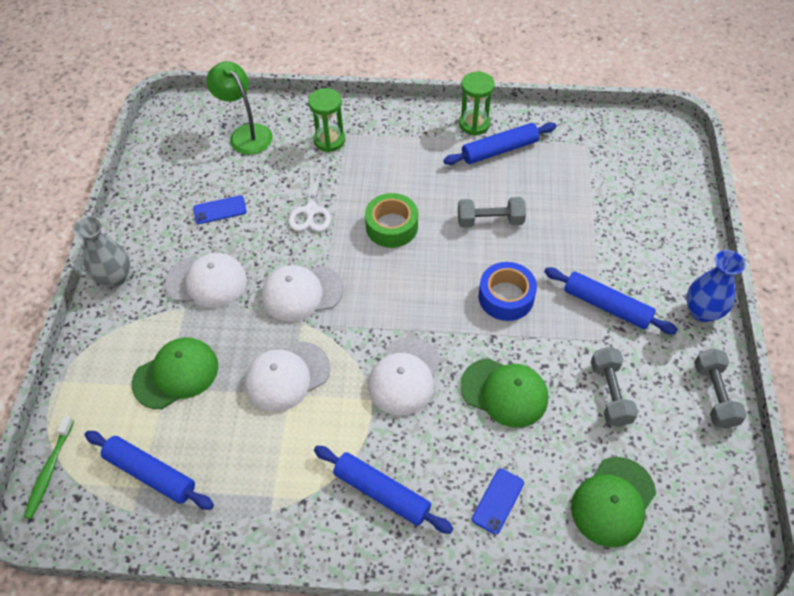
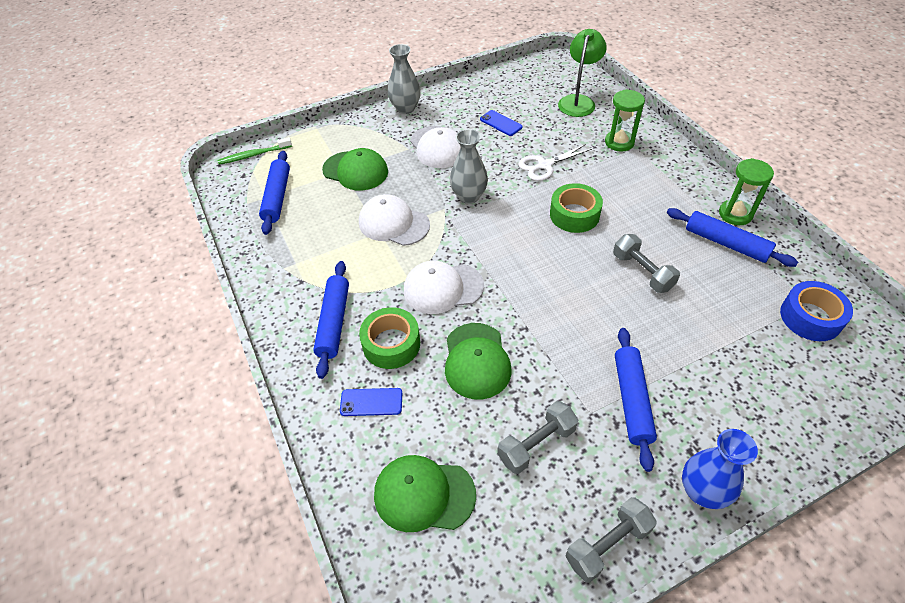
camera: 60 degrees right, 5 degrees down
white cap [262,265,344,322] -> grey vase [450,129,488,204]
blue tape [479,262,537,321] -> blue tape moved to [780,281,853,341]
none -> green tape [359,307,420,369]

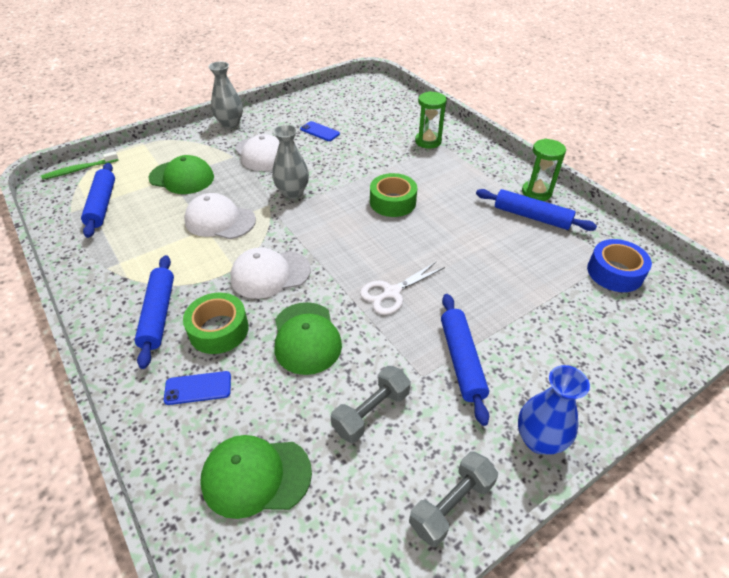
camera: 10 degrees left, 5 degrees down
white scissors [518,144,592,181] -> white scissors moved to [360,261,445,315]
green lamp [558,29,607,117] -> none
grey dumbbell [613,234,680,293] -> none

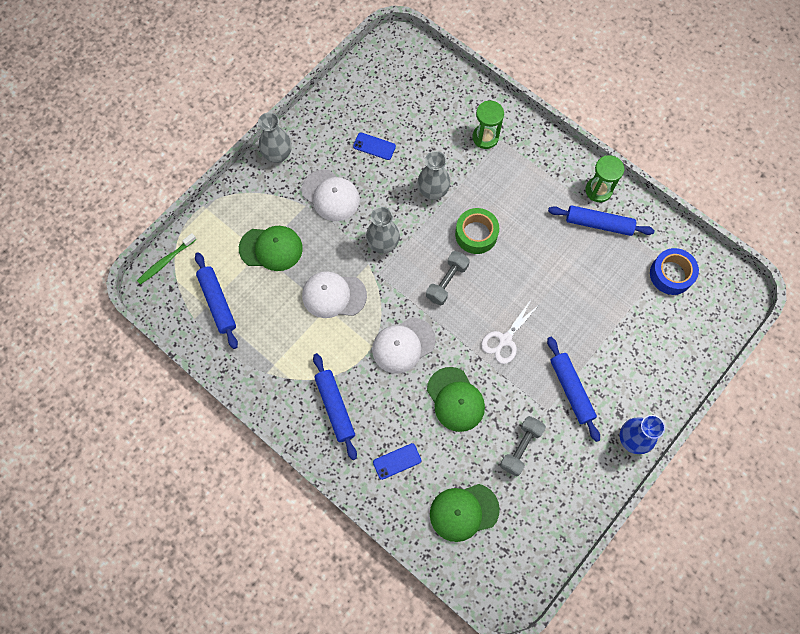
camera: 15 degrees left, 25 degrees up
green tape [183,293,249,354] -> none
grey dumbbell [409,451,498,547] -> grey dumbbell moved to [426,251,470,305]
none -> grey vase [417,151,450,200]

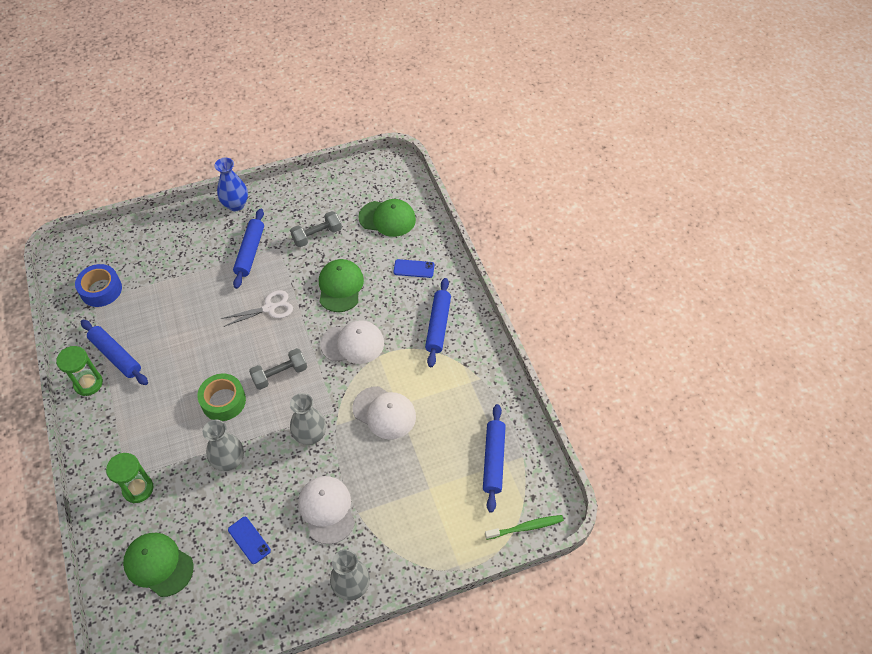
camera: 150 degrees left, 15 degrees down
green cap [239,226,303,271] -> green cap moved to [123,533,194,597]

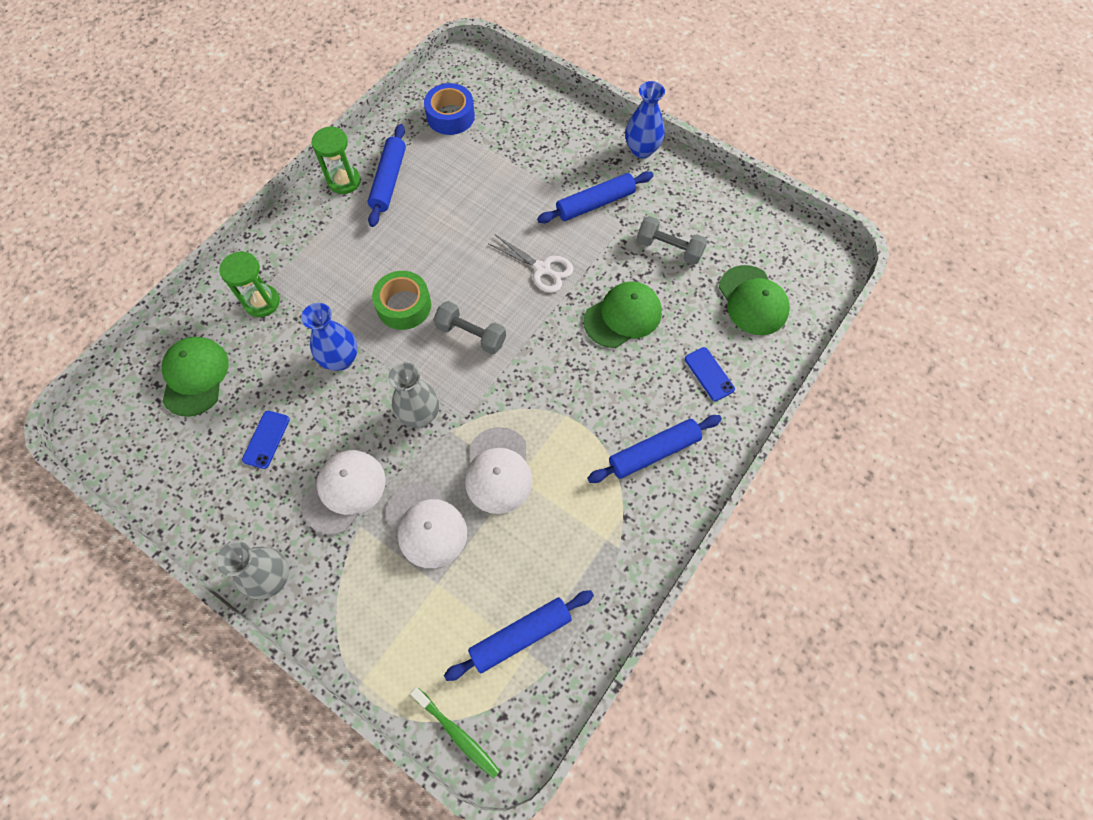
camera: 55 degrees right, 10 degrees up
grey vase [203,420,244,471] -> blue vase [301,303,358,370]
white cap [320,320,384,364] -> white cap moved to [385,482,467,568]

